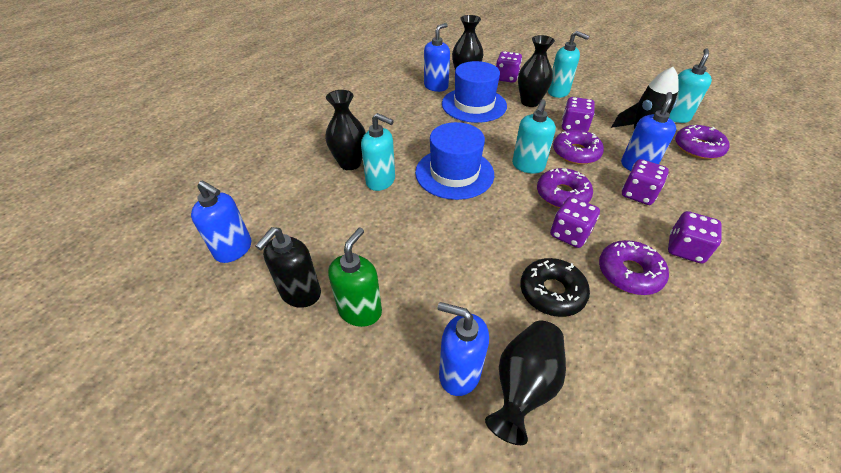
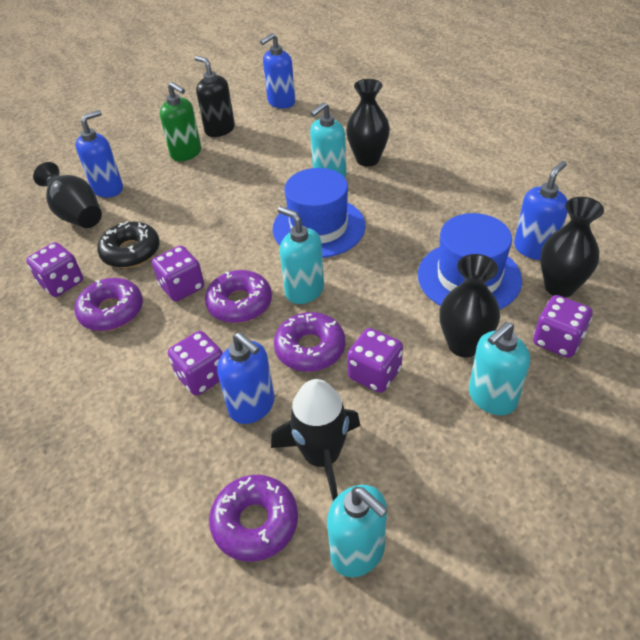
camera: 110 degrees right, 0 degrees up
blue soap dispenser [424,23,450,92] -> blue soap dispenser turned 105 degrees counterclockwise [514,161,568,260]
purple dice [668,211,722,264] -> purple dice moved to [26,242,83,297]

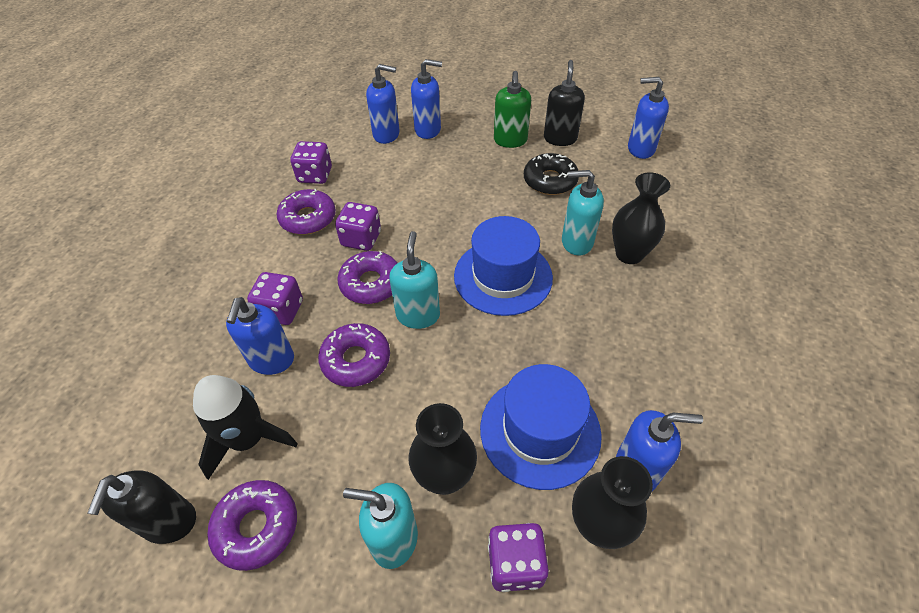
camera: 50 degrees right, 5 degrees up
black vase [33,162,102,228] -> blue soap dispenser [366,64,400,144]
black donut [97,221,160,268] -> black donut moved to [524,153,579,195]
purple donut [209,475,298,562] -> purple donut moved to [207,480,297,571]
turquoise soap dispenser [327,485,388,577] -> black soap dispenser [87,470,196,544]
purple dice [347,328,403,393] -> none

